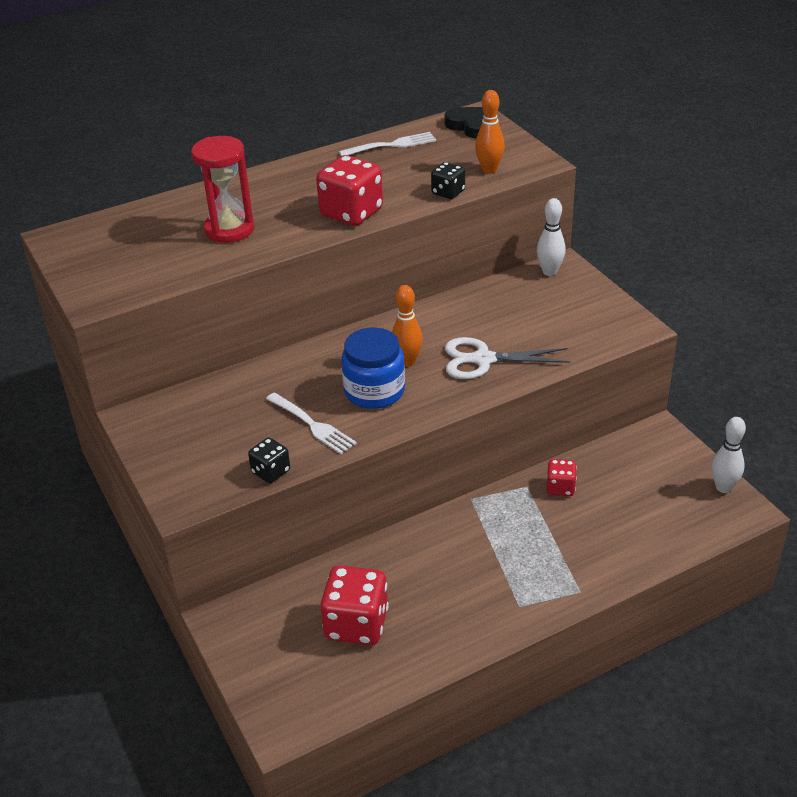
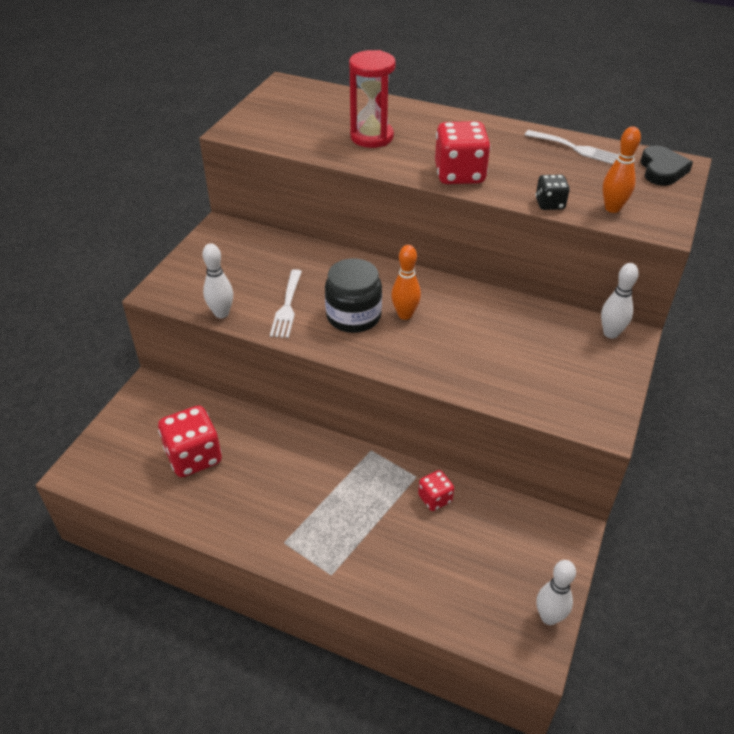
camera: 50 degrees right, 5 degrees up
black dice [248,437,290,483] -> white bowling pin [202,243,233,318]
blue jar [341,327,405,409] -> black jar [325,258,382,333]
white scissors [445,337,570,379] -> none

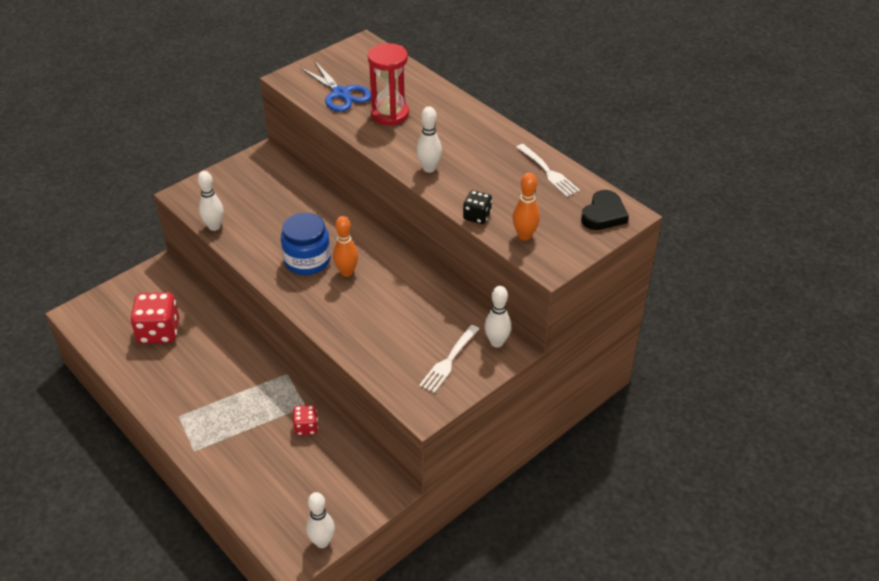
camera: 25 degrees right, 0 degrees up
white fork [270,269,302,338] -> white fork moved to [419,325,479,393]
black jar [325,258,382,333] -> blue jar [281,213,331,275]
red dice [435,121,491,184] -> white bowling pin [417,106,442,173]
none -> blue scissors [300,60,371,112]

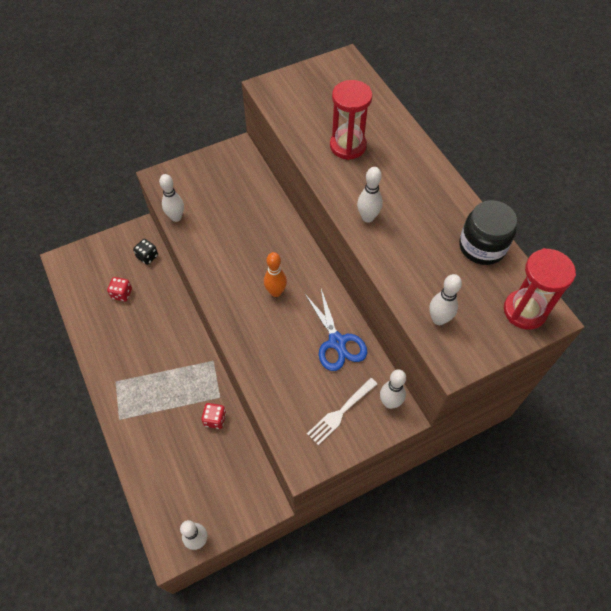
camera: 15 degrees right, 15 degrees up
red dice [130,292,179,344] -> red dice [107,277,132,301], size x0.54
blue jar [281,213,331,275] -> none
blue scissors [300,60,371,112] -> blue scissors moved to [304,289,367,371]
black dice [463,190,492,224] -> black dice moved to [133,239,158,265]
orange bowling pin [513,172,540,240] -> white bowling pin [429,274,462,325]
white fork [516,144,580,197] -> black jar [459,200,517,265]
black heart [581,190,629,230] -> red hourglass [504,248,576,330]

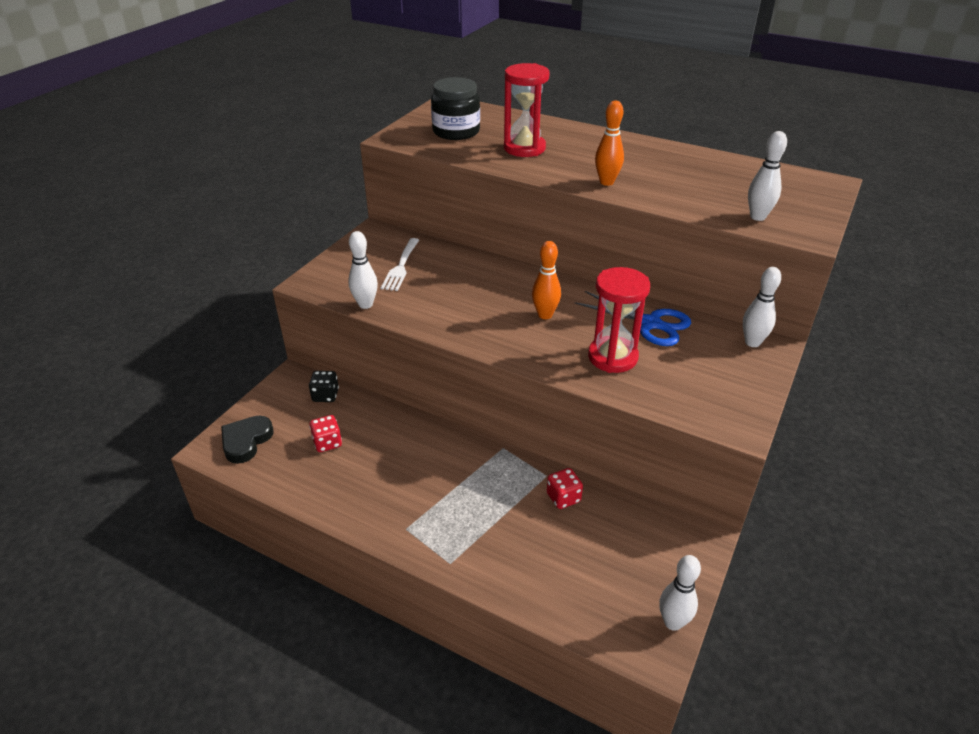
camera: 35 degrees left, 20 degrees down
white fork [307,378,377,445] -> white fork moved to [381,238,419,291]
white bowling pin [357,167,383,223] -> orange bowling pin [595,101,624,186]
black jar [459,200,517,265] -> black jar moved to [431,77,480,140]
red hourglass [504,248,576,330] -> red hourglass moved to [588,267,650,373]
none -> black heart [221,416,273,464]

